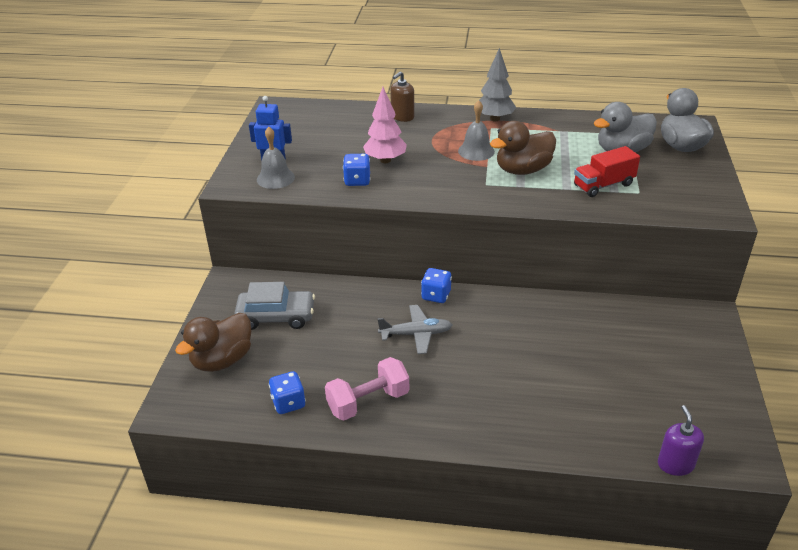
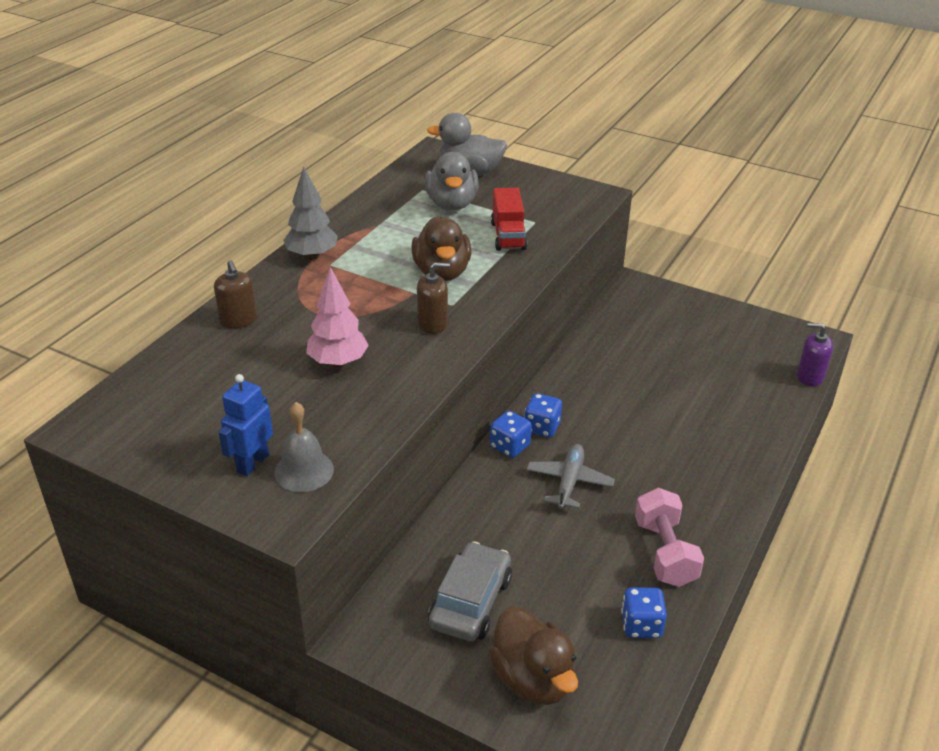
camera: 70 degrees left, 0 degrees up
blue dice [343,154,370,186] -> blue dice moved to [524,393,562,438]
grey bell [458,100,495,161] -> none
none -> brown soap dispenser [417,262,450,334]

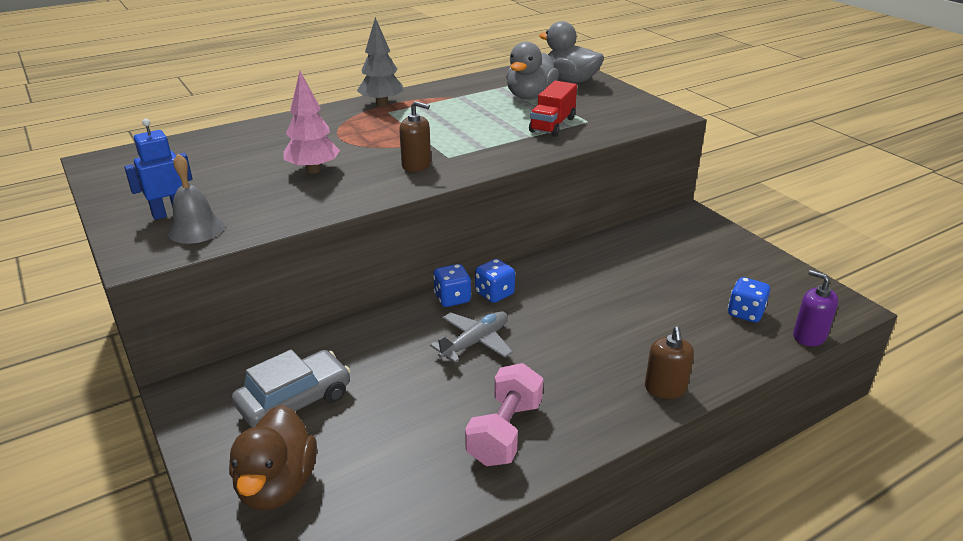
camera: 30 degrees right, 5 degrees down
brown soap dispenser [214,260,257,328] -> brown soap dispenser moved to [645,327,694,399]
brown duck [412,216,471,281] -> none
blue dice [621,588,667,638] -> blue dice moved to [728,277,770,323]

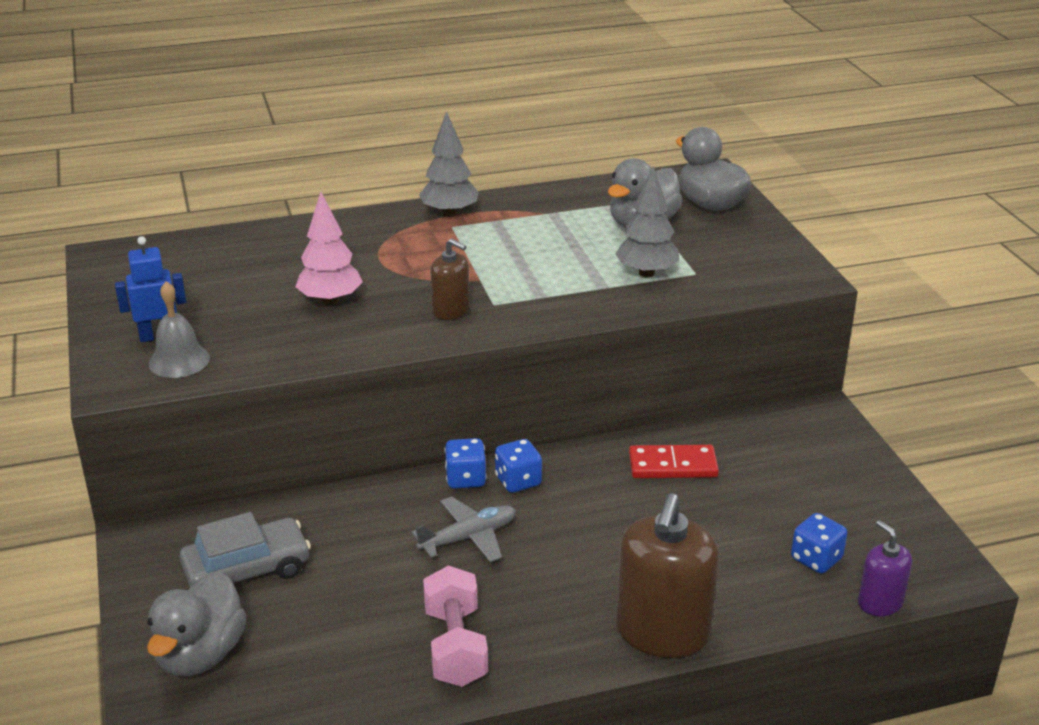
camera: 15 degrees right, 0 degrees up
brown duck [229,405,317,511] -> grey duck [147,571,247,676]
pink dumbbell [465,363,543,466] -> pink dumbbell turned 45 degrees counterclockwise [423,565,488,687]
red truck [529,81,577,137] -> grey tree [615,166,680,277]
brown soap dispenser [645,327,694,399] -> brown soap dispenser [616,493,719,658], size x1.90
none -> red domino [629,445,719,478]

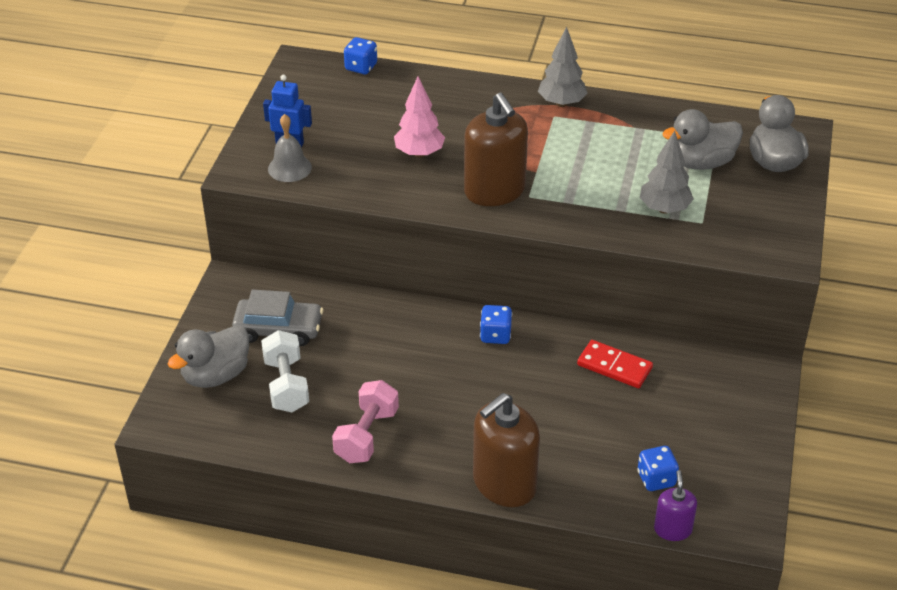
camera: 30 degrees right, 10 degrees up
grey plane [412,496,516,562] -> none
brown soap dispenser [430,238,470,320] -> brown soap dispenser [464,93,528,206], size x1.90
blue dice [444,438,487,488] -> blue dice moved to [344,37,377,74]
none -> white dumbbell [261,330,309,412]

